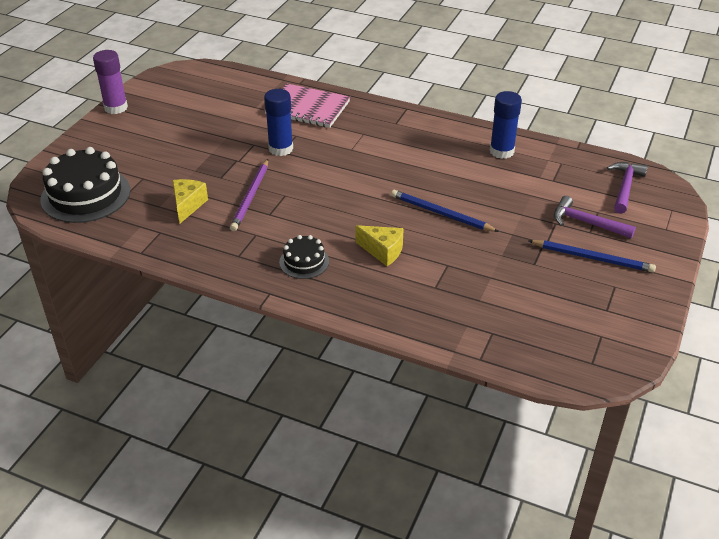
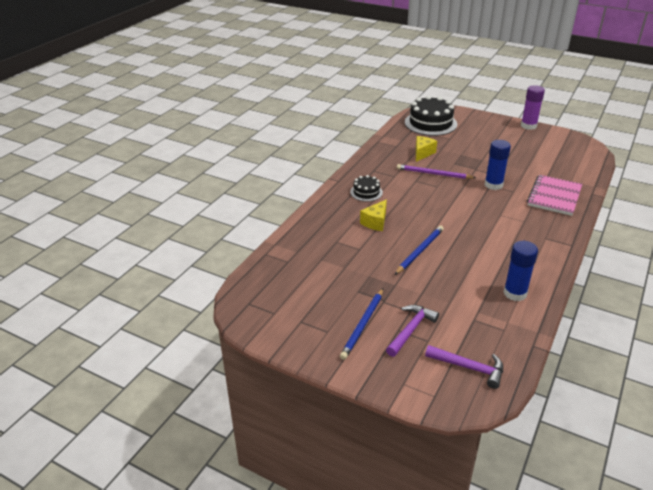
camera: 95 degrees right, 5 degrees down
yellow cheese [172,179,208,224] -> yellow cheese turned 75 degrees counterclockwise [416,136,437,162]

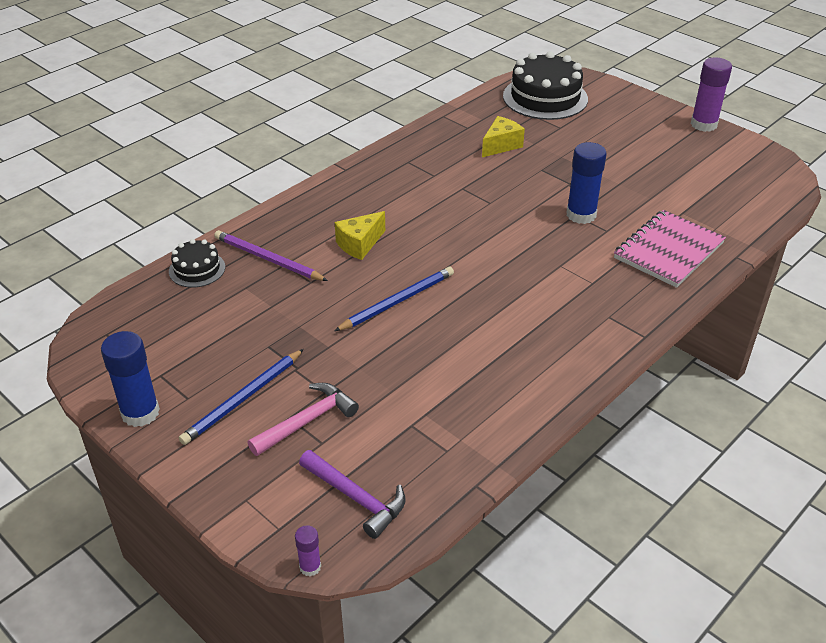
camera: 15 degrees right, 5 degrees up
black cake [350,175,383,202] -> black cake moved to [169,239,225,287]
purple hammer [386,305,439,357] -> pink hammer [248,383,359,456]
purple pencil [397,164,476,179] -> purple pencil moved to [214,230,328,281]
blue glue stick [503,241,538,301] -> blue glue stick moved to [101,331,160,427]
none -> purple glue stick [295,525,321,576]

